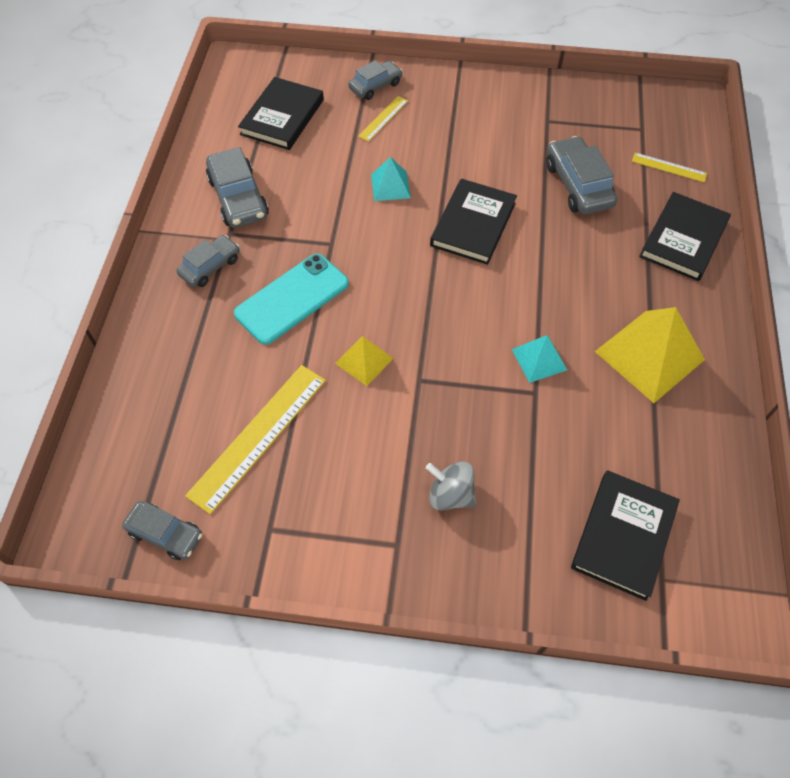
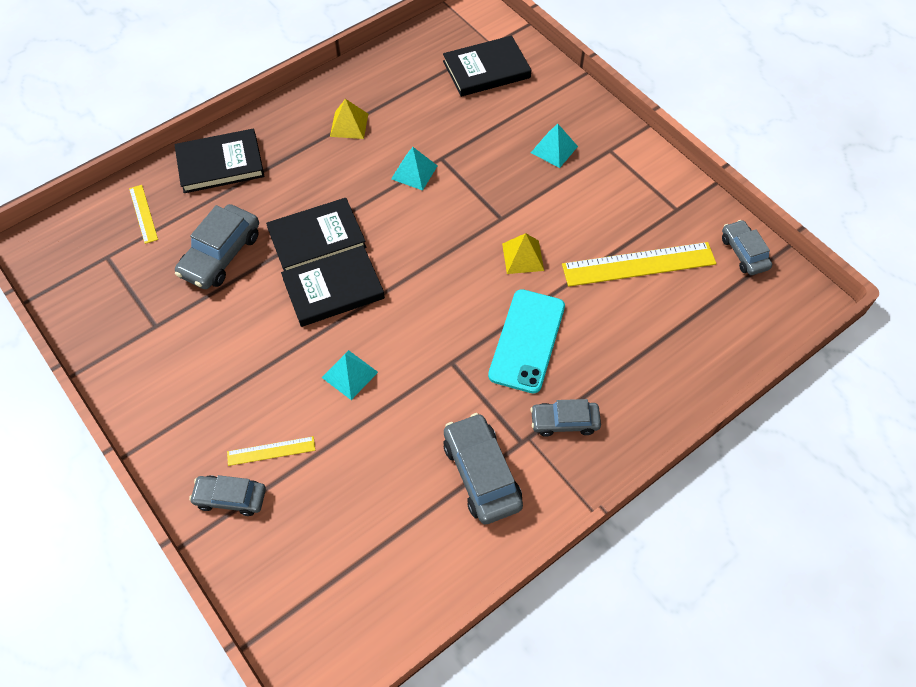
camera: 135 degrees left, 0 degrees up
grey car [206,147,269,228] -> grey car turned 45 degrees counterclockwise [443,413,523,524]
turquoise phone [234,254,349,345] -> turquoise phone turned 75 degrees counterclockwise [488,289,565,393]
black book [238,77,324,150] -> black book moved to [266,198,366,271]
grey spinning top [426,461,476,510] -> turquoise pyramid [531,124,578,168]
yellow pyramid [595,307,705,403] -> yellow pyramid [330,99,368,139], size x0.54

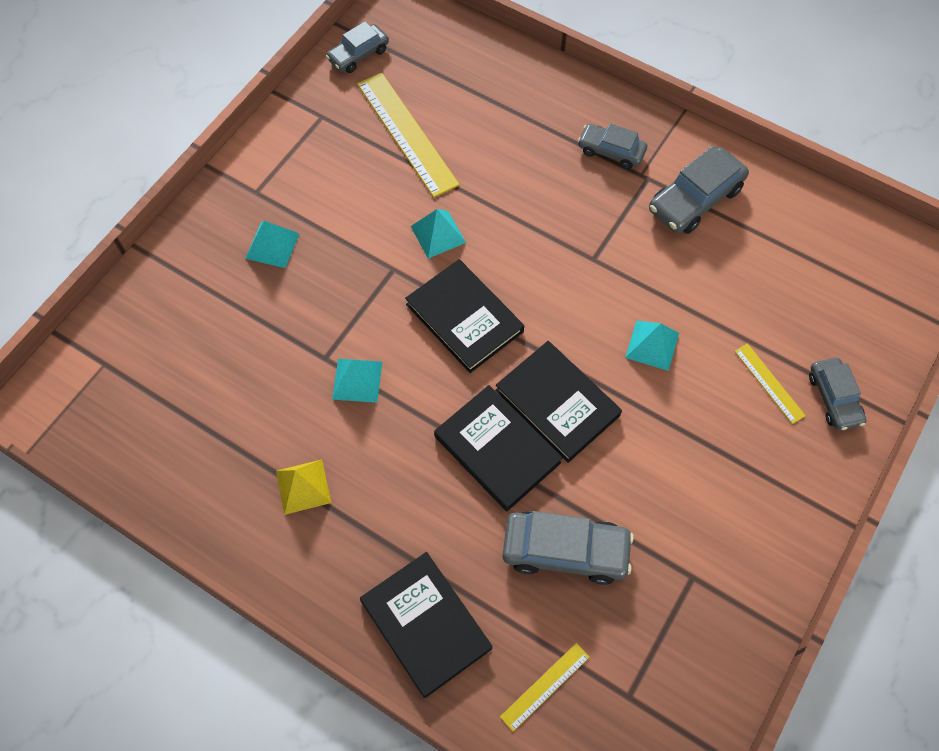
camera: 110 degrees left, 5 degrees up
black book [443,36,531,97] -> black book moved to [405,259,524,373]
turquoise phone [488,289,565,393] -> none
yellow pyramid [502,233,544,274] -> turquoise pyramid [411,209,466,259]
grey car [530,399,601,437] -> grey car turned 135 degrees clockwise [578,123,647,169]

